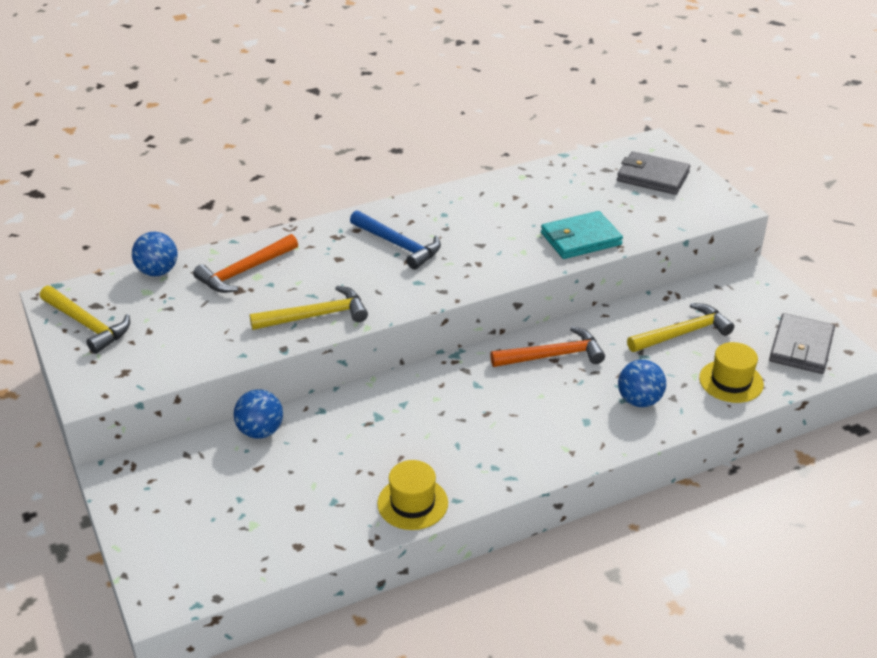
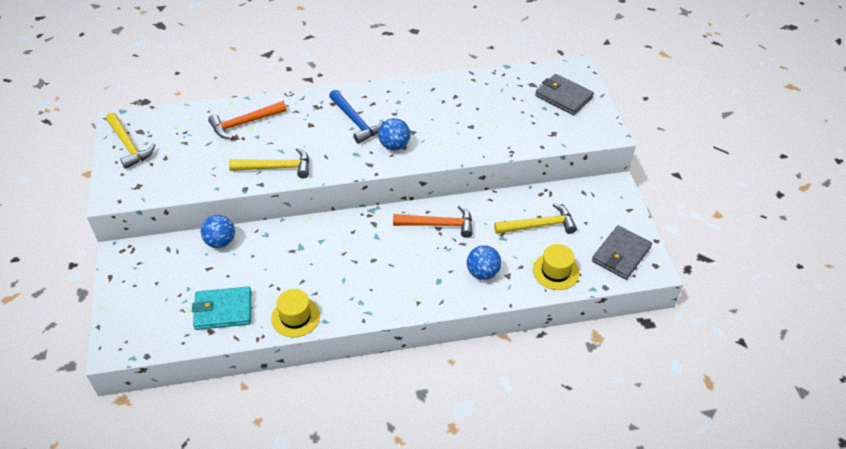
camera: 15 degrees right, 10 degrees up
blue ball [132,232,178,276] -> blue ball moved to [378,118,410,151]
turquoise wallet [541,211,623,259] -> turquoise wallet moved to [192,286,251,330]

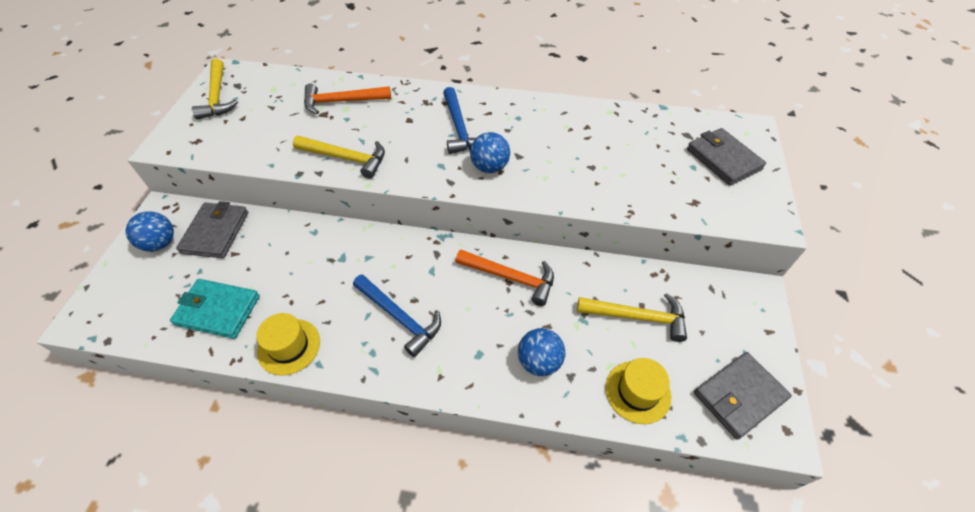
camera: 20 degrees right, 5 degrees up
blue ball [201,215,235,248] -> blue ball moved to [126,211,174,252]
none -> grey wallet [176,201,248,258]
none -> blue hammer [353,274,441,357]

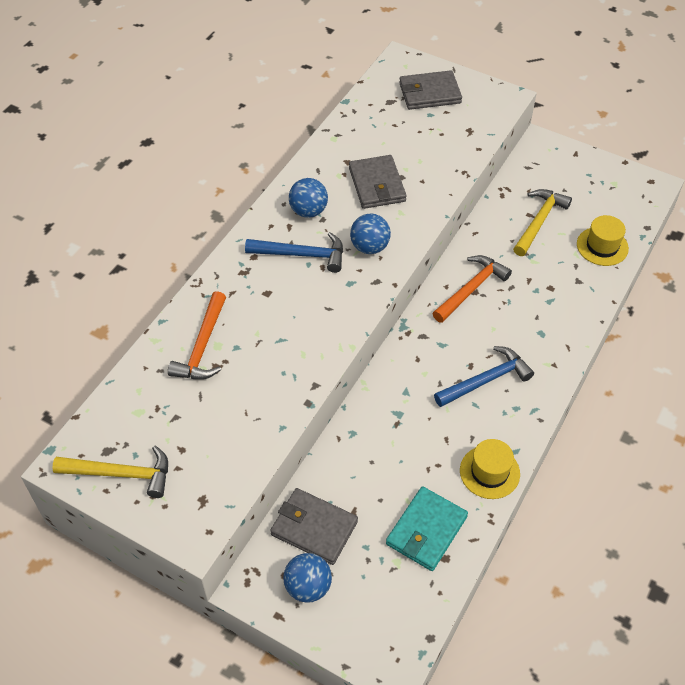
camera: 70 degrees left, 0 degrees up
yellow hammer [293,136,385,179] -> none
blue ball [518,328,565,376] -> blue ball moved to [289,178,328,218]
grey wallet [694,352,792,440] -> grey wallet moved to [349,155,407,209]

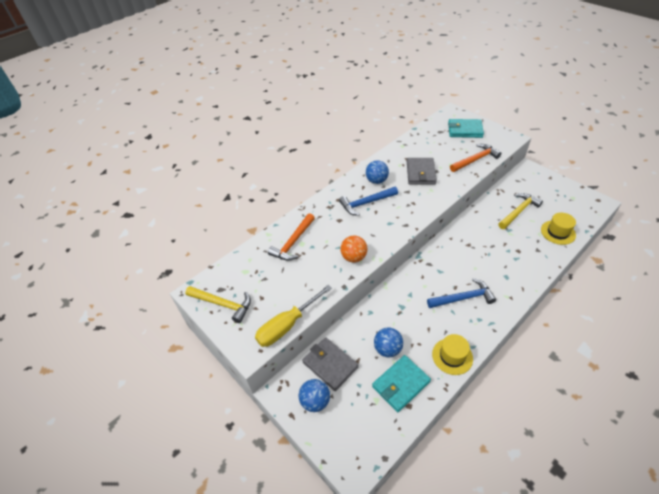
camera: 20 degrees right, 5 degrees down
blue hammer [245,232,343,273] -> blue hammer turned 135 degrees clockwise [339,187,398,216]
blue ball [350,214,391,254] -> blue ball moved to [374,328,403,357]
grey wallet [399,70,462,110] -> turquoise wallet [448,119,484,138]
orange hammer [433,255,512,323] -> orange hammer moved to [450,144,501,172]
none -> yellow screwdriver [255,285,332,347]
none -> orange ball [340,236,367,263]

